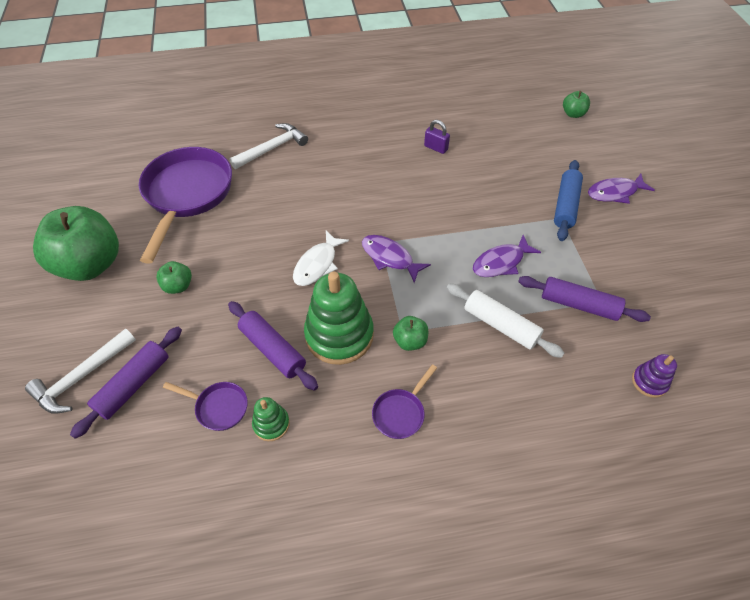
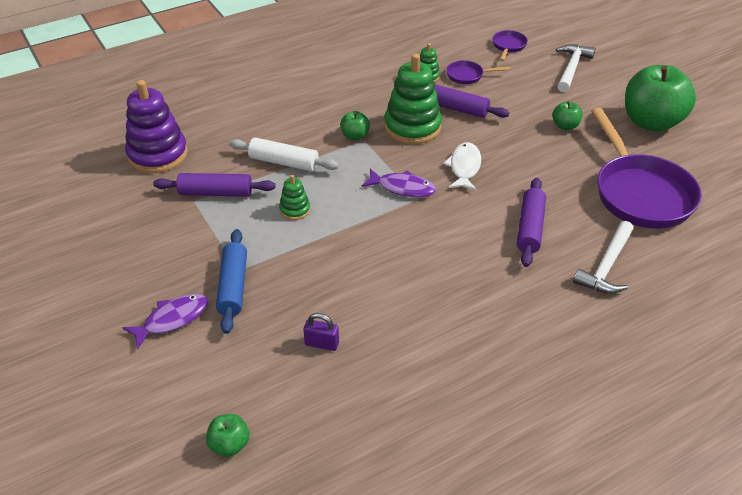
camera: 160 degrees right, 10 degrees down
purple rolling pin [70,327,182,439] -> purple rolling pin moved to [517,178,546,267]
purple pan [372,364,437,439] -> purple pan moved to [492,30,528,61]
purple padlock [424,120,450,154] -> purple padlock moved to [303,313,339,351]
purple fish [473,235,541,277] -> green stacking toy [279,175,310,220]
purple stacking toy [632,354,677,398] -> purple stacking toy [125,80,188,173], size x2.07

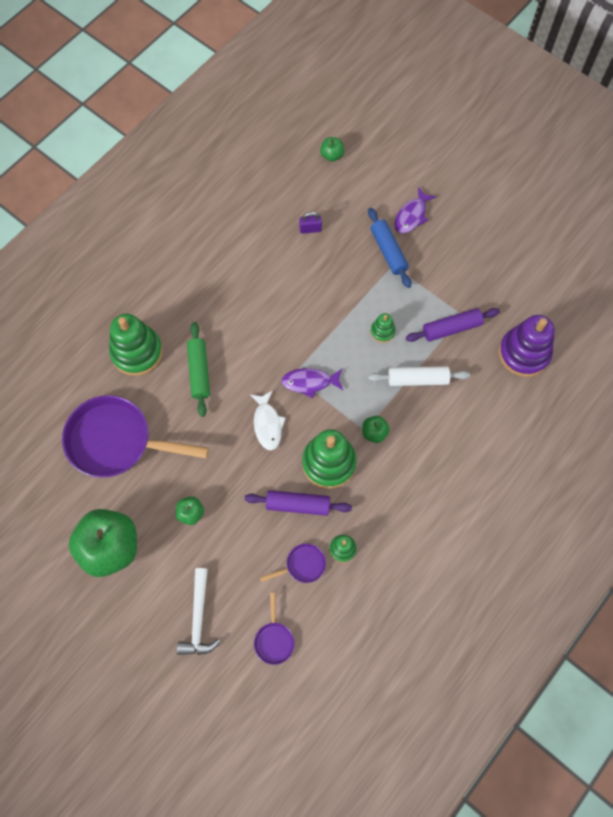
camera: 160 degrees right, 25 degrees up
purple rolling pin [517,178,546,267] -> green rolling pin [187,322,210,417]
white hammer [573,221,634,294] -> green stacking toy [109,314,163,376]
purple pan [591,108,702,229] -> purple pan turned 45 degrees counterclockwise [62,395,209,478]

